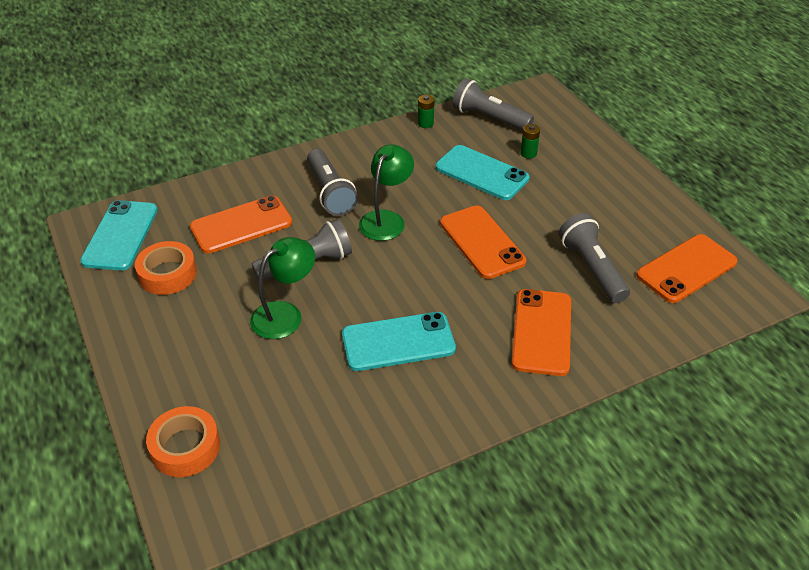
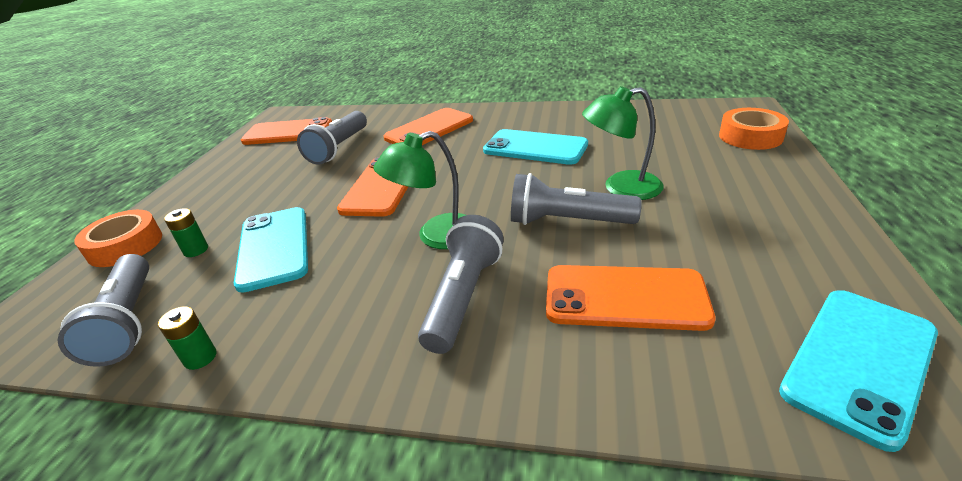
camera: 140 degrees left, 10 degrees down
orange tape [135,241,197,295] -> orange tape moved to [74,210,162,267]

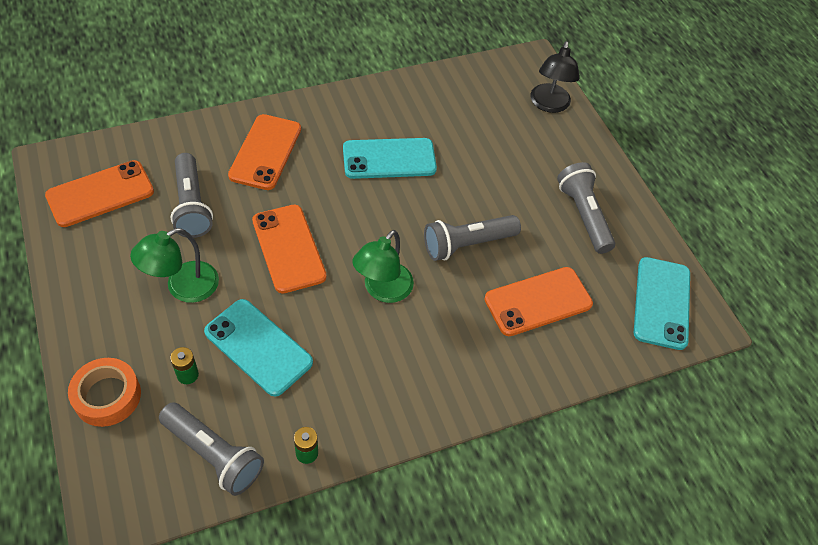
camera: 40 degrees left, 20 degrees up
grey flashlight [418,215,504,354] -> grey flashlight moved to [557,162,615,254]
green lamp [582,86,663,200] -> green lamp moved to [130,228,219,303]
orange tape [719,108,789,150] -> black lamp [530,41,579,113]

